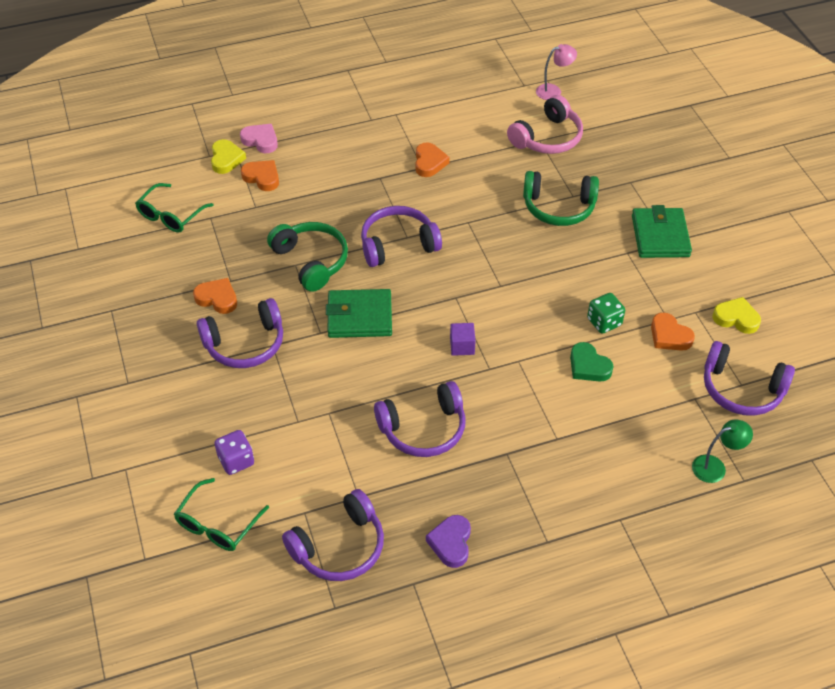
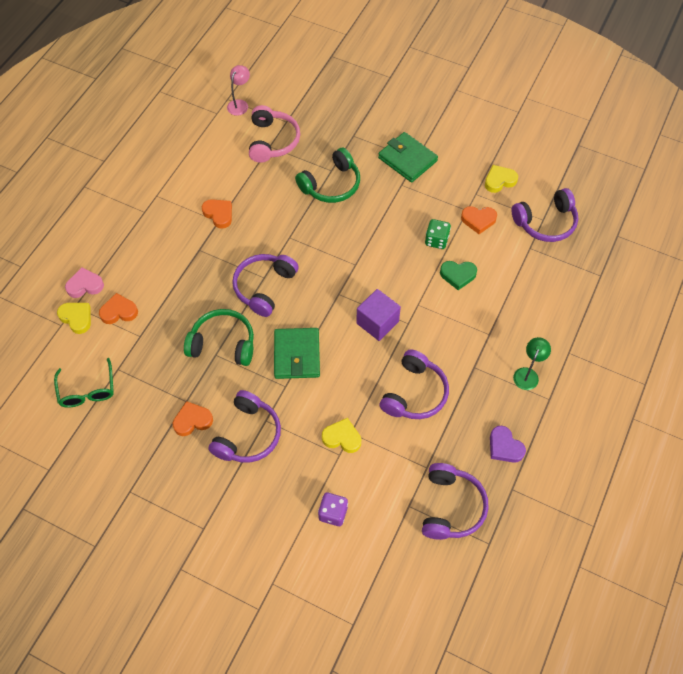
camera: 45 degrees left, 10 degrees up
green glasses [174,478,269,551] -> none
green wallet [326,289,392,338] -> green wallet turned 45 degrees counterclockwise [274,328,320,379]
purple cube [450,323,476,356] -> purple cube [356,289,401,341], size x1.68
green lamp [692,420,753,483] -> green lamp moved to [513,337,551,390]
none -> yellow heart [322,418,361,453]

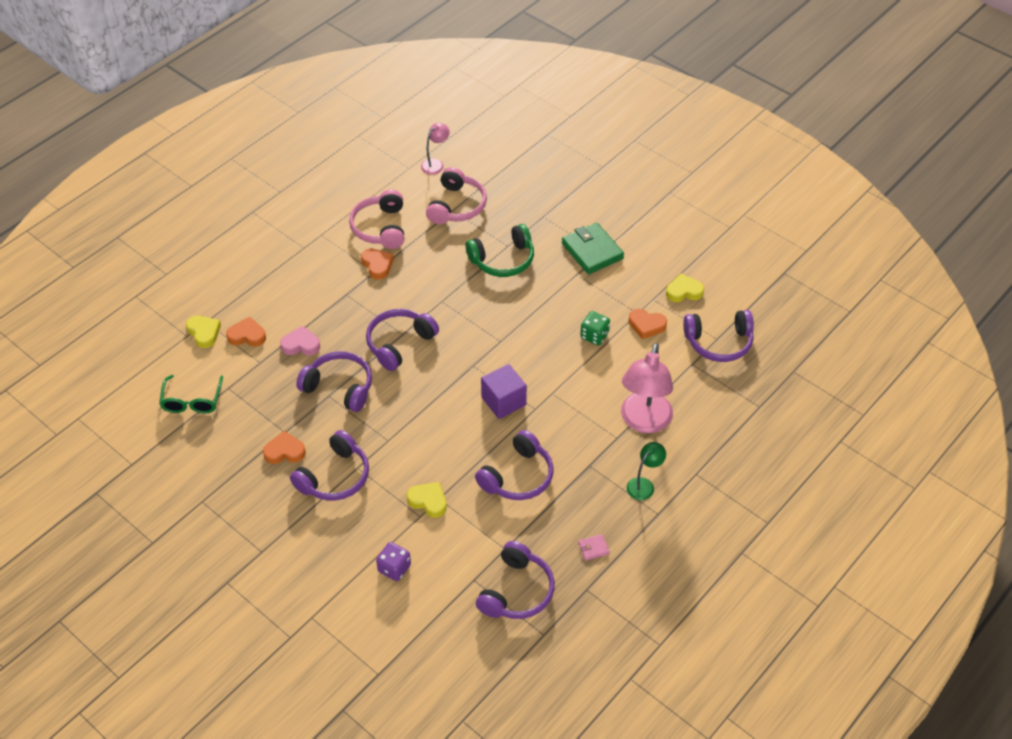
camera: 15 degrees right, 10 degrees down
pink heart [65,267,104,298] -> pink heart moved to [280,326,320,355]
green headphones [184,309,254,366] -> purple headphones [296,351,372,412]
green wallet [274,328,320,379] -> none
green heart [440,261,477,290] -> none
purple heart [490,426,526,463] -> pink wallet [578,534,610,561]
none -> pink headphones [349,189,404,249]
none -> pink lamp [621,343,673,433]

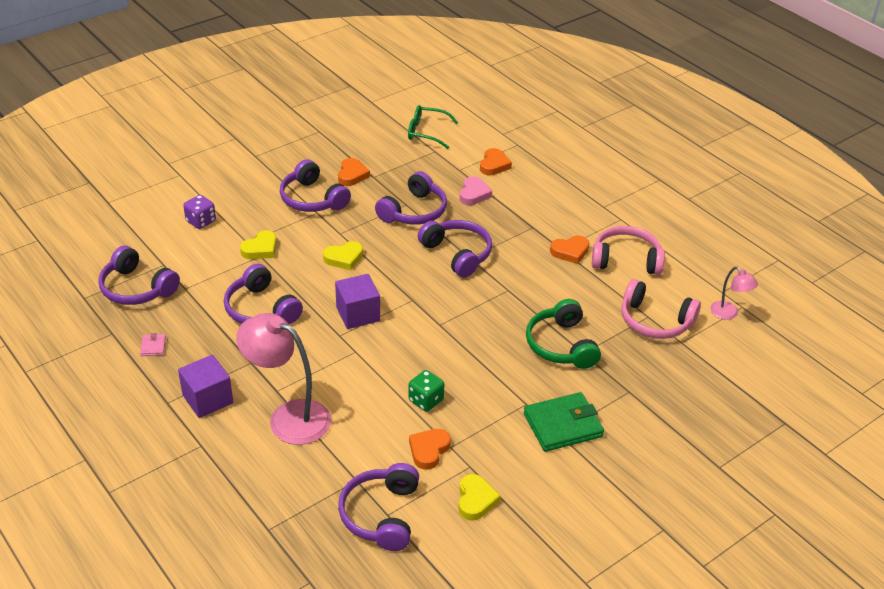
camera: 100 degrees right, 10 degrees down
yellow heart [186,316,221,348] -> yellow heart moved to [323,241,363,270]
green lamp [627,442,666,500] -> purple cube [178,355,233,418]

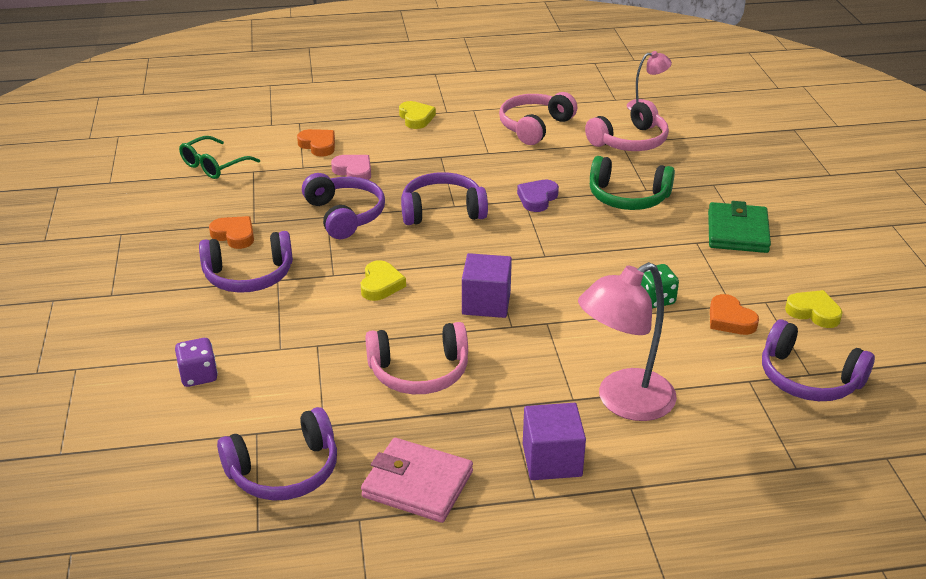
camera: 60 degrees left, 5 degrees down
pink wallet [140,333,166,356] -> pink wallet [361,438,473,523], size x2.29
purple headphones [224,264,303,324] -> pink headphones [365,322,468,394]
yellow heart [240,230,277,259] -> yellow heart moved to [399,101,436,129]
orange heart [550,236,590,264] -> none
none -> purple heart [517,180,559,212]

